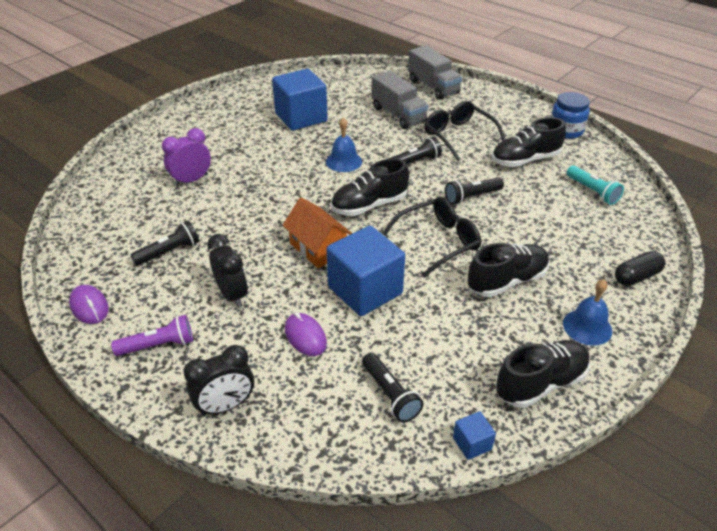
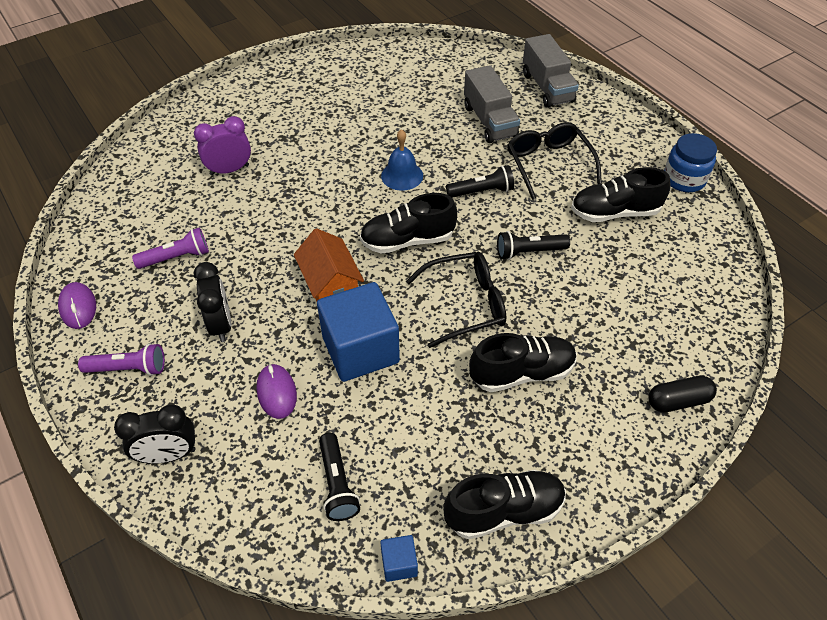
camera: 15 degrees right, 10 degrees up
black flashlight [130,221,199,266] -> purple flashlight [132,227,209,269]
blue cube [272,69,328,131] -> none
blue bell [563,279,612,346] -> none
turquoise flashlight [566,166,624,205] -> none

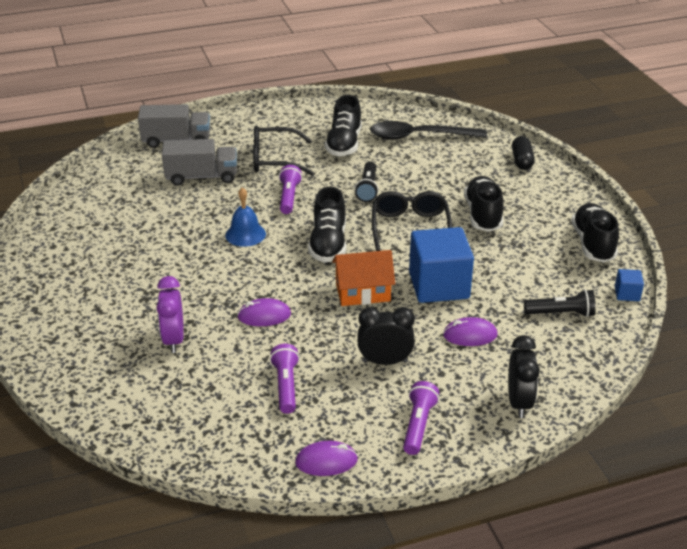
camera: 75 degrees left, 15 degrees down
black flashlight [446,165,514,198] -> purple flashlight [279,165,302,214]
blue jar [664,133,717,192] -> none
none -> purple mouse [237,298,291,326]
none -> black spoon [370,121,487,140]

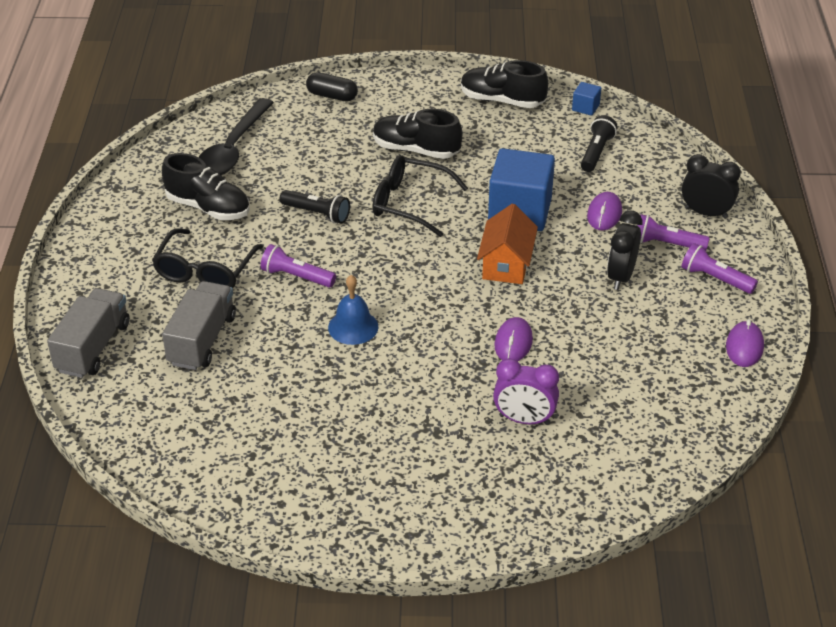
camera: 70 degrees left, 5 degrees up
purple flashlight [270,344,299,414] -> purple flashlight moved to [638,214,709,251]
black shoe [308,186,346,263] -> none

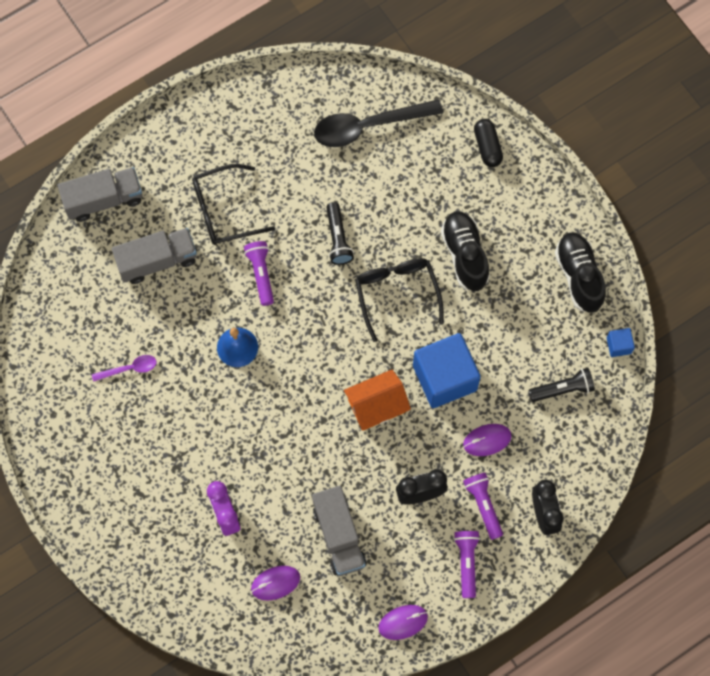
camera: 55 degrees right, 30 degrees up
black shoe [162,153,250,220] -> none
purple mouse [494,317,533,361] -> purple mouse moved to [251,566,300,601]
none -> purple spoon [92,355,156,382]
none -> grey truck [312,486,367,576]

